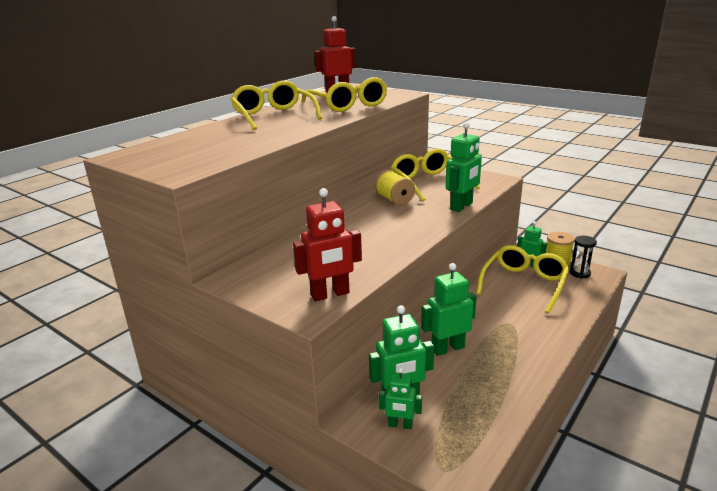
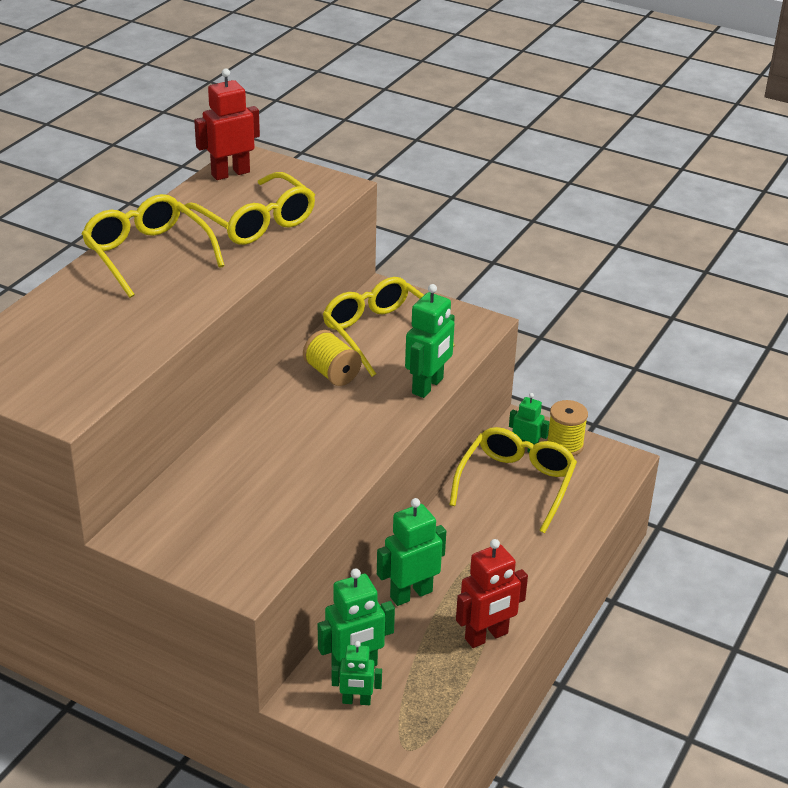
camera: 10 degrees left, 10 degrees up
red robot [293,188,362,301] -> red robot moved to [456,539,528,648]
black hourglass [570,236,597,279] -> none

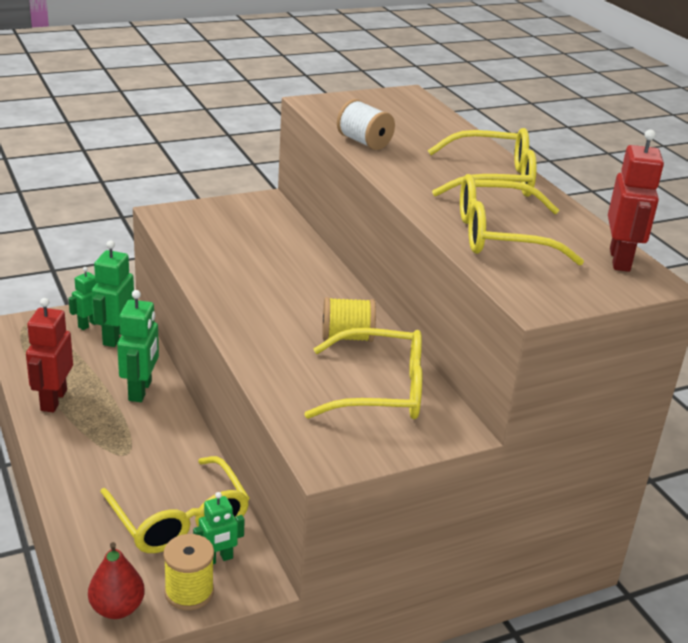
camera: 125 degrees right, 5 degrees down
green robot [405,284,455,398] -> none
none -> red pear [88,542,145,619]
none -> white spool [337,99,395,150]

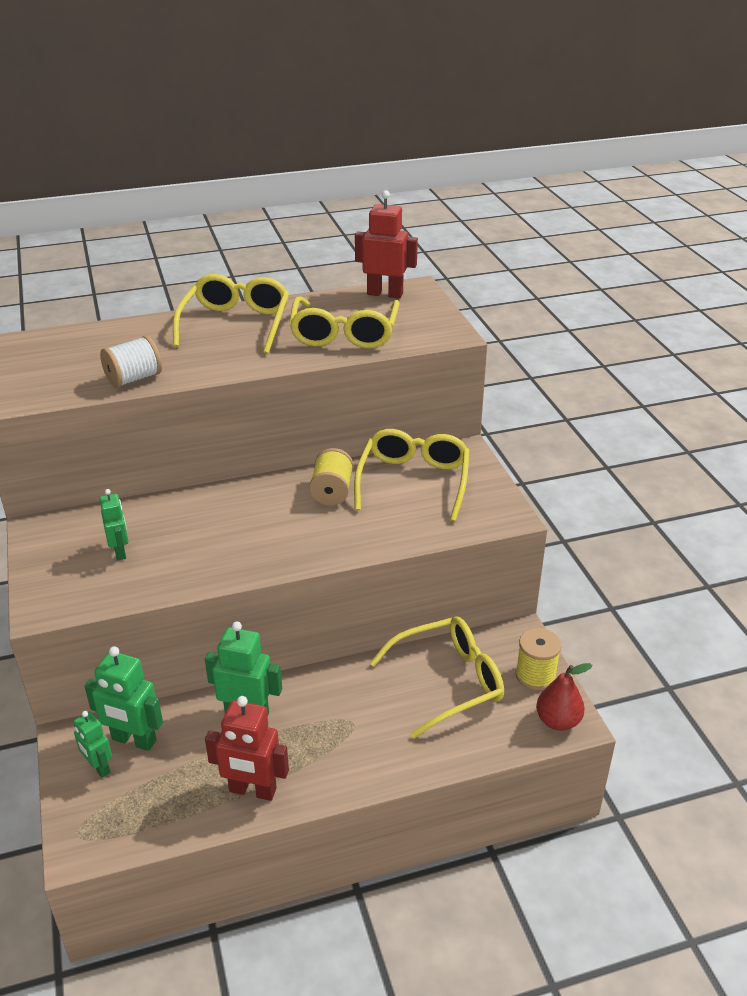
camera: 80 degrees left, 5 degrees up
green robot [193,492,245,564] -> green robot moved to [99,489,129,561]

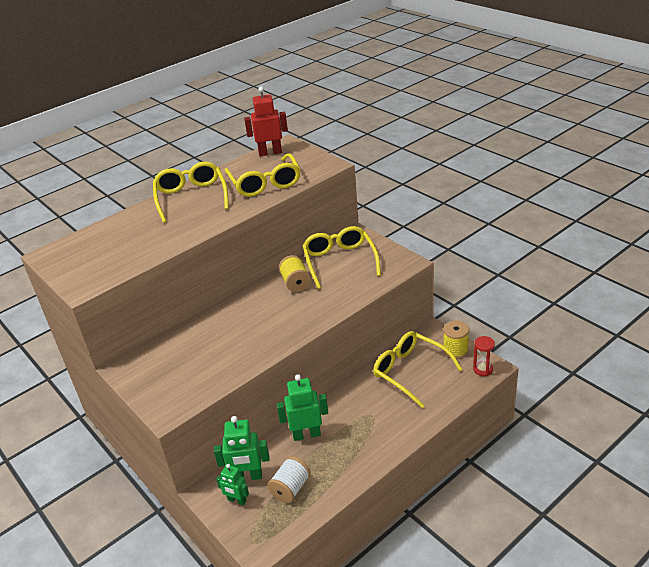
camera: 20 degrees left, 0 degrees up
green robot [99,489,129,561] -> none
white spool [100,335,162,388] -> white spool moved to [267,456,311,503]
red robot [205,696,289,801] -> none
yellow glasses [370,617,504,738] -> yellow glasses turned 90 degrees counterclockwise [373,331,463,408]
red pear [536,663,592,731] -> red hourglass [473,336,495,376]

